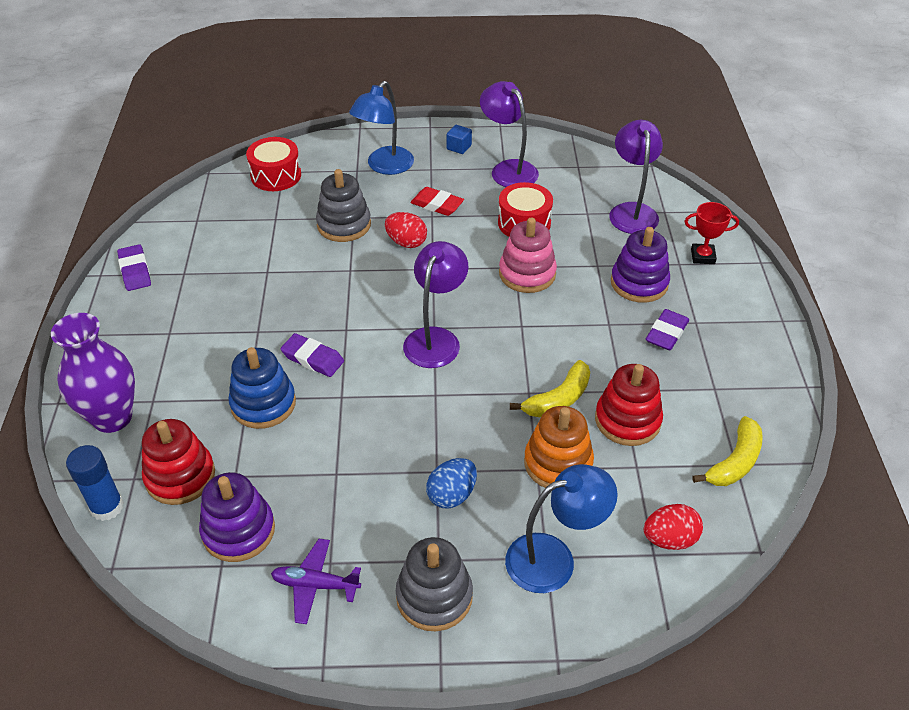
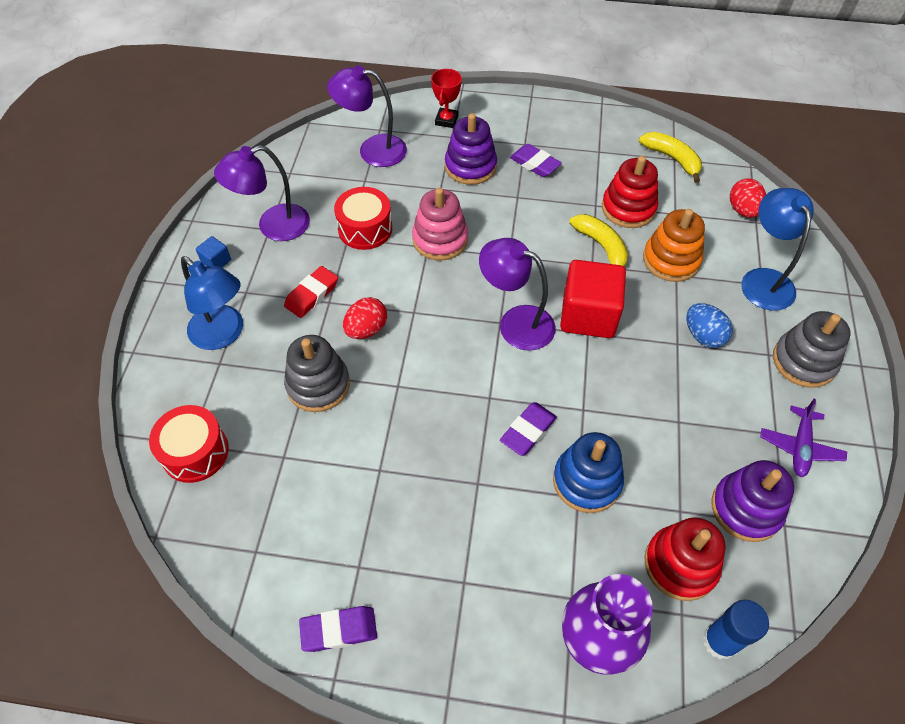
camera: 80 degrees left, 10 degrees up
none -> red cube [560,260,626,338]

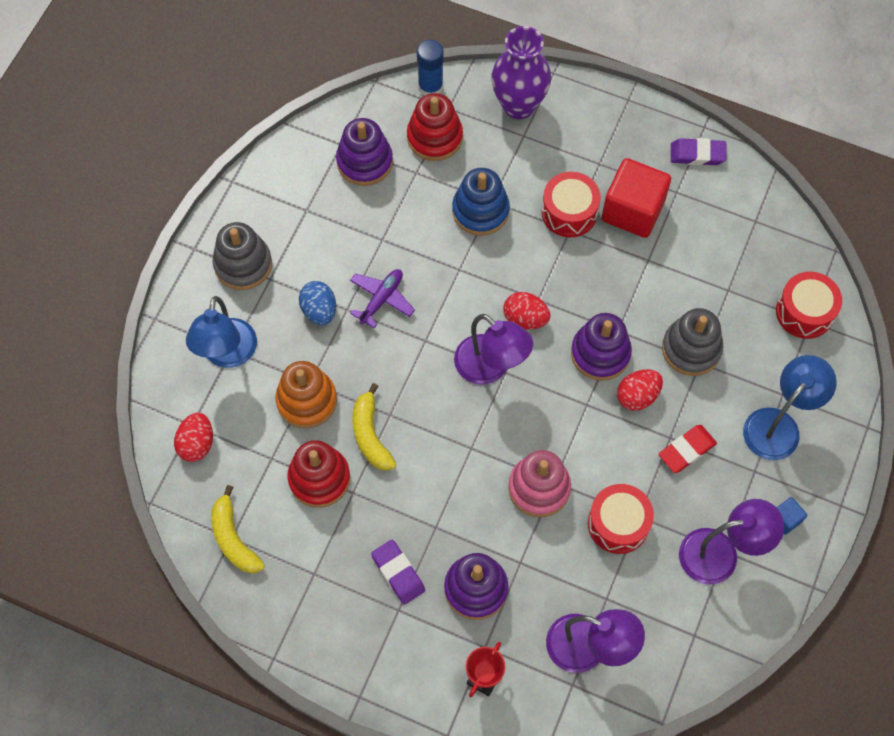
camera: 165 degrees left, 10 degrees up
blue lamp [181,256,243,350] -> blue lamp turned 75 degrees clockwise [743,355,837,460]
purple eraser [500,402,557,456] -> none
red cube [560,260,626,338] -> red cube moved to [602,158,671,238]
purple plane [760,399,847,477] -> purple plane moved to [350,269,415,328]
none -> red egg [503,292,551,329]
none -> red drum [541,172,601,237]
none -> purple stacking toy [571,313,632,381]

